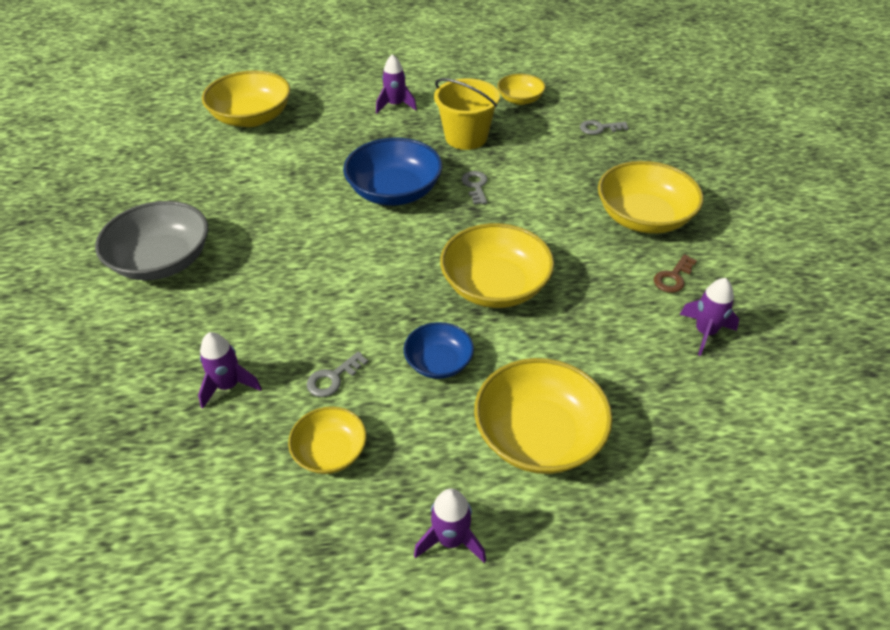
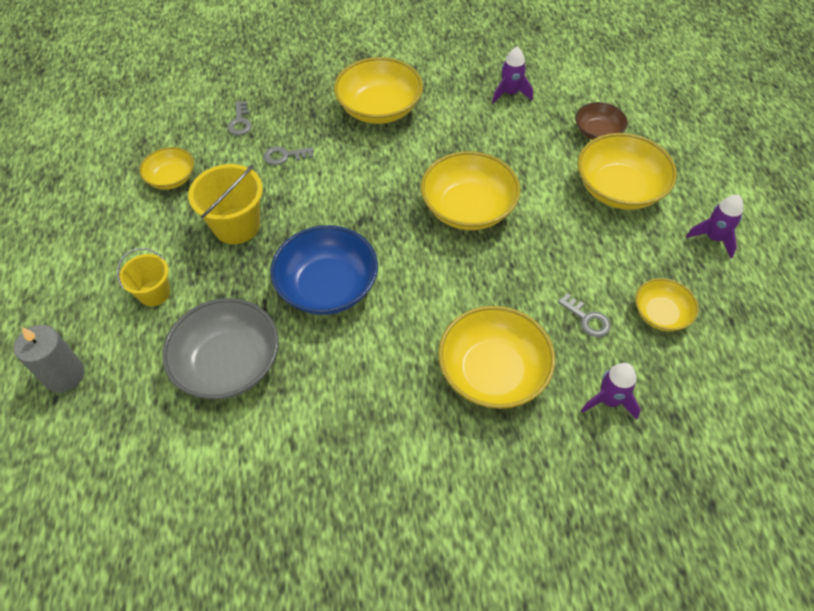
camera: 90 degrees left, 10 degrees up
grey bowl [95,201,208,280] -> grey bowl moved to [162,298,279,399]
yellow bowl [202,70,291,127] -> yellow bowl moved to [438,306,555,409]
purple rocket [376,54,417,113] -> yellow bucket [117,248,170,306]
blue bowl [404,322,474,379] -> none
grey key [461,171,488,205] -> grey key moved to [264,146,314,165]
brown key [654,254,697,293] -> none
none -> grey candle [14,325,85,393]
none -> brown bowl [576,102,628,140]

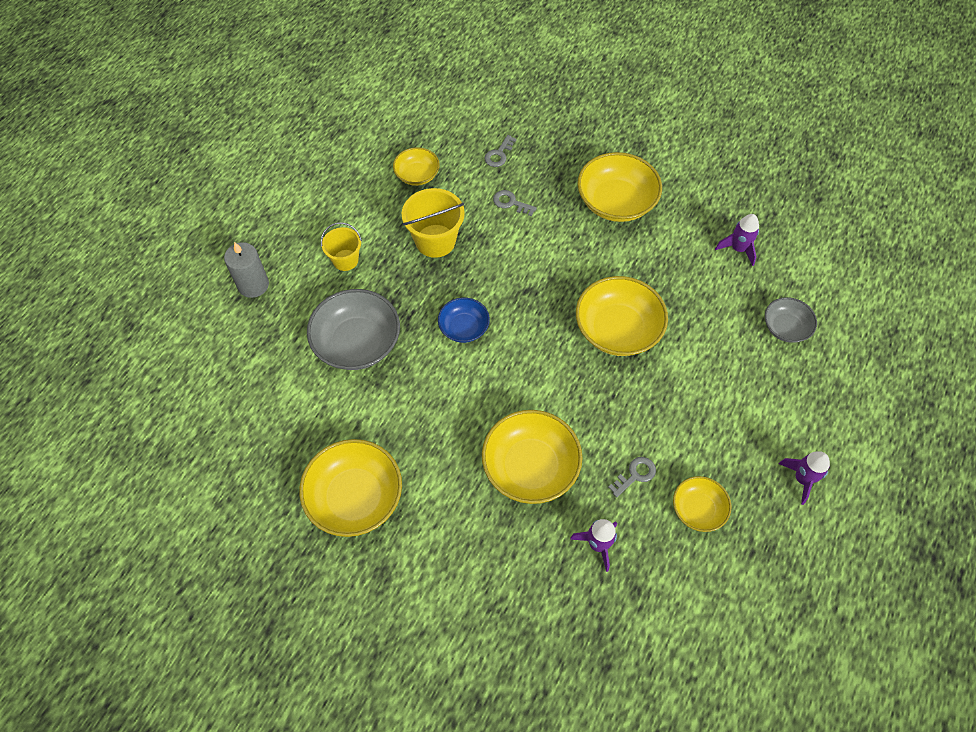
camera: 35 degrees right, 5 degrees up
blue bowl [270,225,378,315] -> blue bowl [438,298,490,343], size x0.57
grey key [558,293,611,337] -> grey key turned 120 degrees counterclockwise [608,457,656,497]
brown bowl [576,102,628,140] -> grey bowl [765,297,817,343]
yellow bowl [578,133,677,210] -> yellow bowl moved to [299,439,402,537]

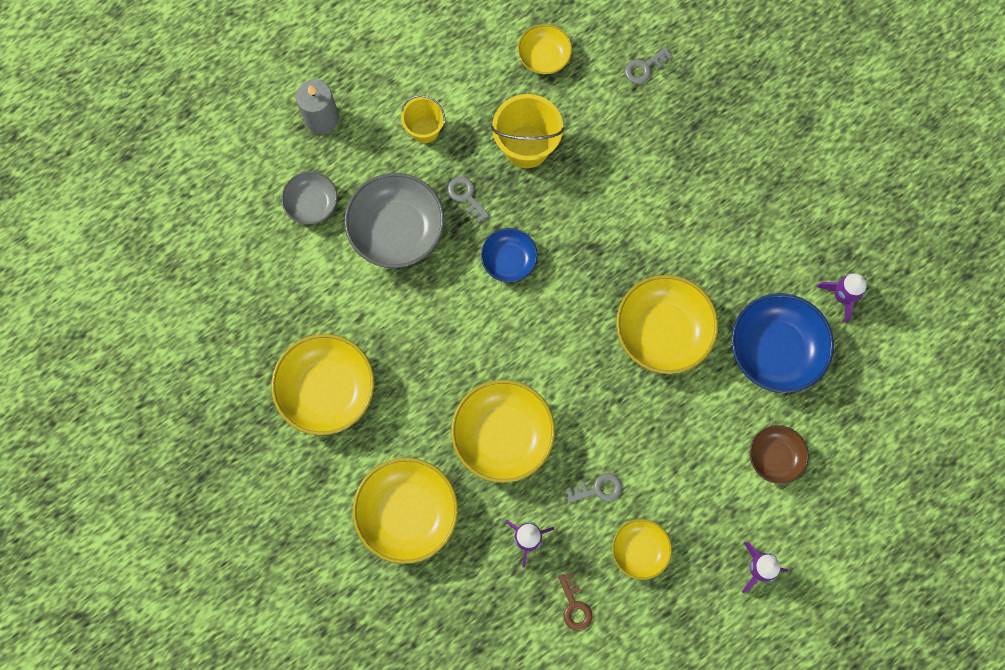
camera: 25 degrees right, 15 degrees up
grey key [493,190,537,216] -> grey key moved to [448,177,490,223]
yellow bowl [578,152,662,222] -> yellow bowl moved to [353,457,458,564]
grey bowl [765,297,817,343] -> grey bowl moved to [281,171,337,225]
none -> brown key [558,572,592,631]
none -> blue bowl [731,293,834,393]
none -> brown bowl [750,425,809,484]

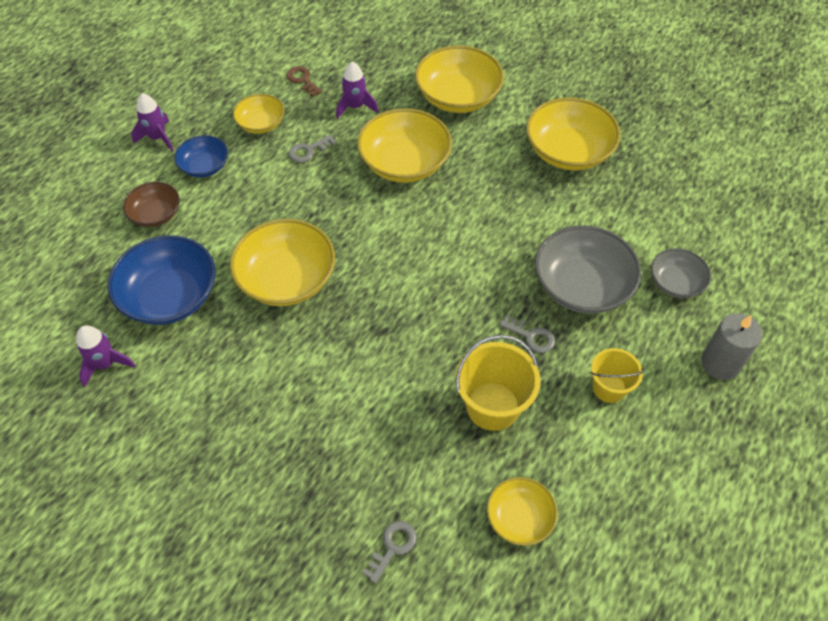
camera: 160 degrees right, 20 degrees down
blue bowl [481,228,538,282] -> blue bowl moved to [174,135,228,178]

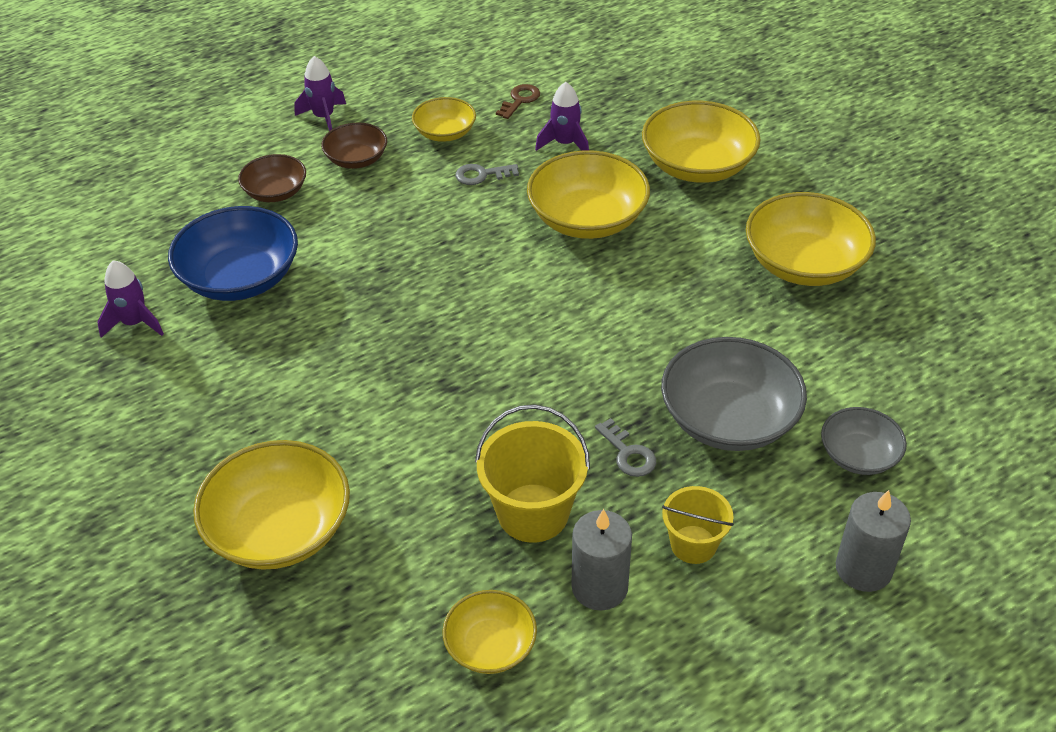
camera: 25 degrees right, 10 degrees down
blue bowl [174,135,228,178] -> brown bowl [321,122,387,169]
yellow bowl [230,219,335,306] -> yellow bowl moved to [193,440,350,570]
brown key [287,66,322,97] -> brown key turned 45 degrees clockwise [496,84,540,119]
grey key [362,521,417,584] -> none
none -> grey candle [571,509,632,611]

